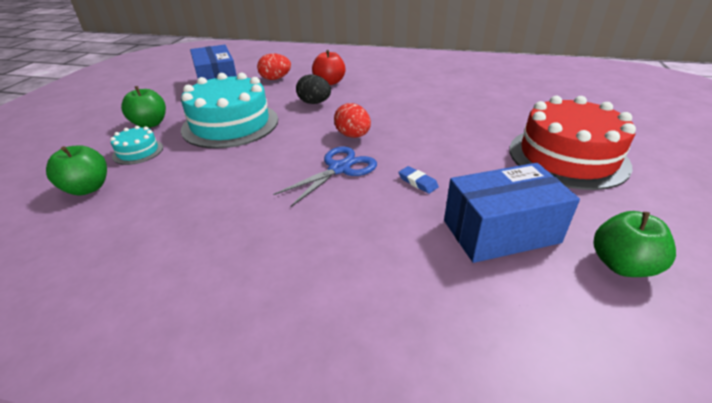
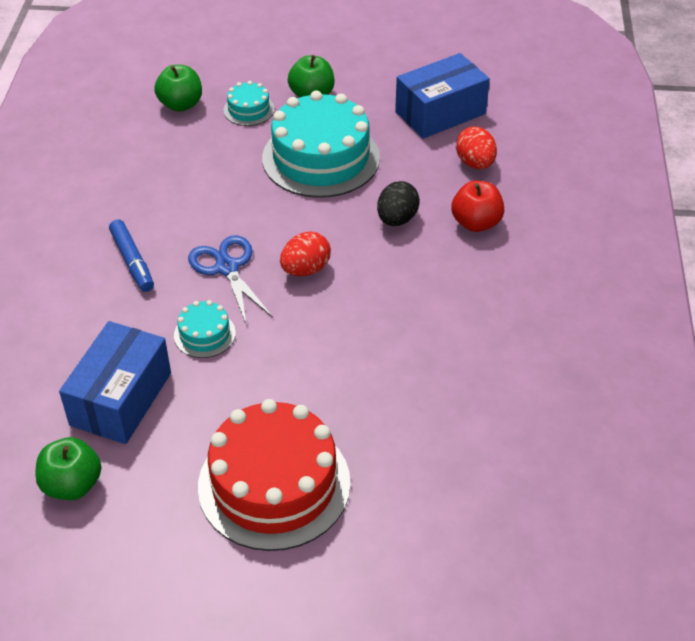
camera: 80 degrees right, 10 degrees up
blue scissors [273,146,377,207] -> blue scissors turned 150 degrees counterclockwise [188,235,273,326]
blue eraser [398,166,439,194] -> turquoise cake [174,300,236,358]
blue box [444,163,580,263] -> blue box turned 45 degrees clockwise [59,321,171,444]
none -> blue marker [109,219,154,292]

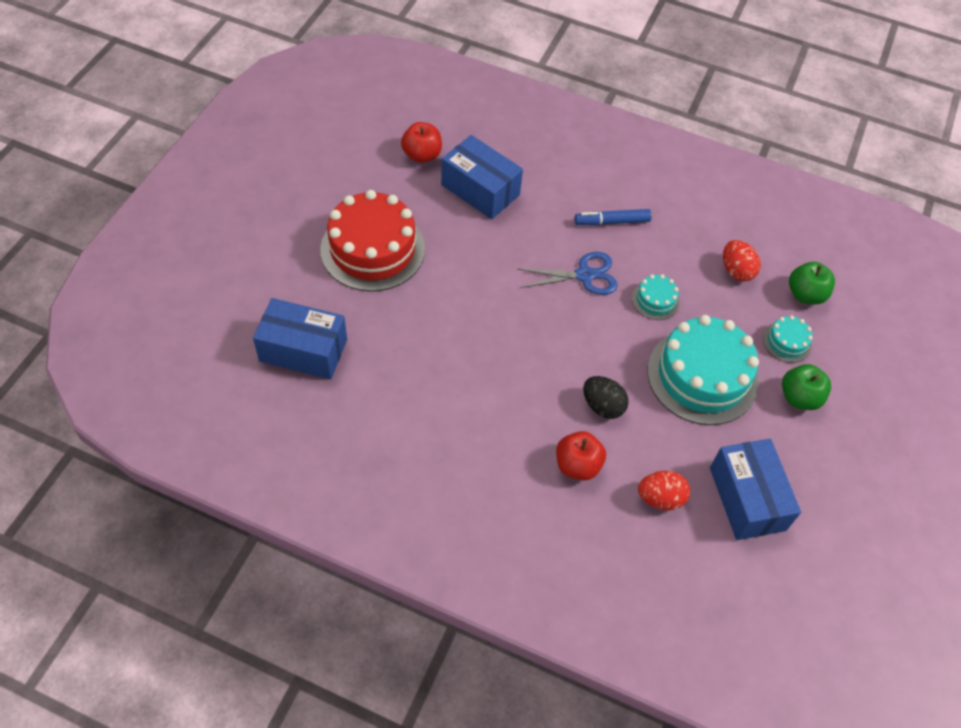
camera: 105 degrees right, 10 degrees up
green apple [35,437,101,500] -> red apple [401,122,442,163]
turquoise cake [174,300,236,358] -> turquoise cake moved to [632,274,680,320]
red egg [280,231,331,276] -> red egg moved to [723,240,761,282]
none -> blue box [253,298,347,379]

